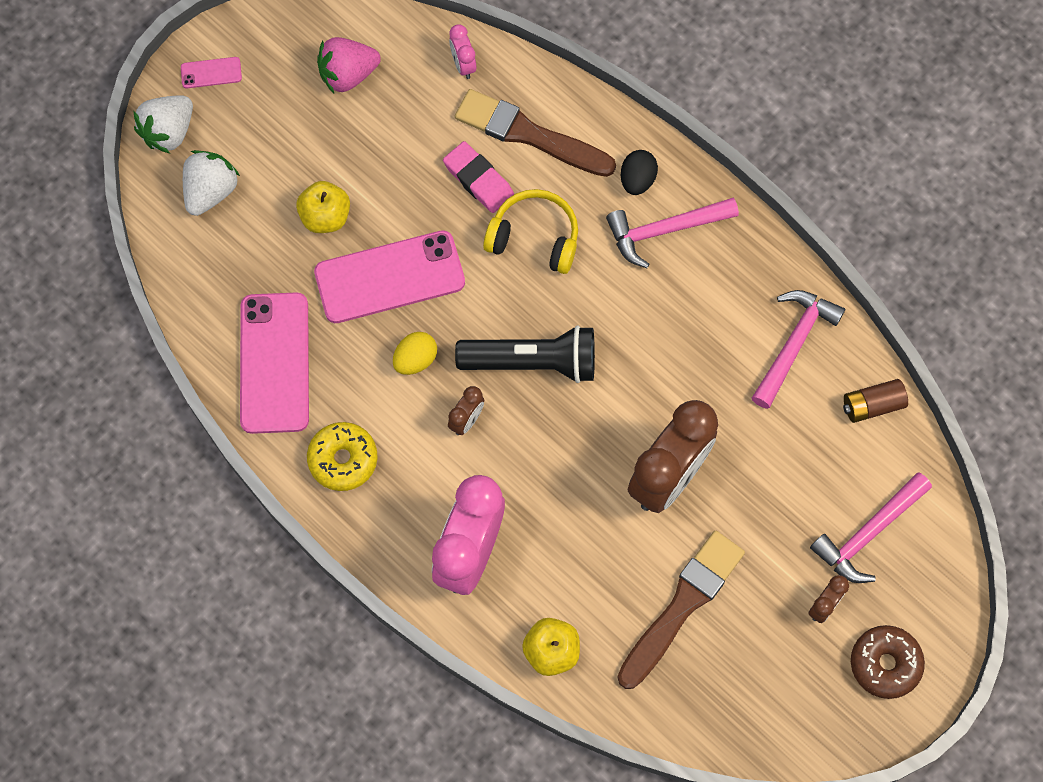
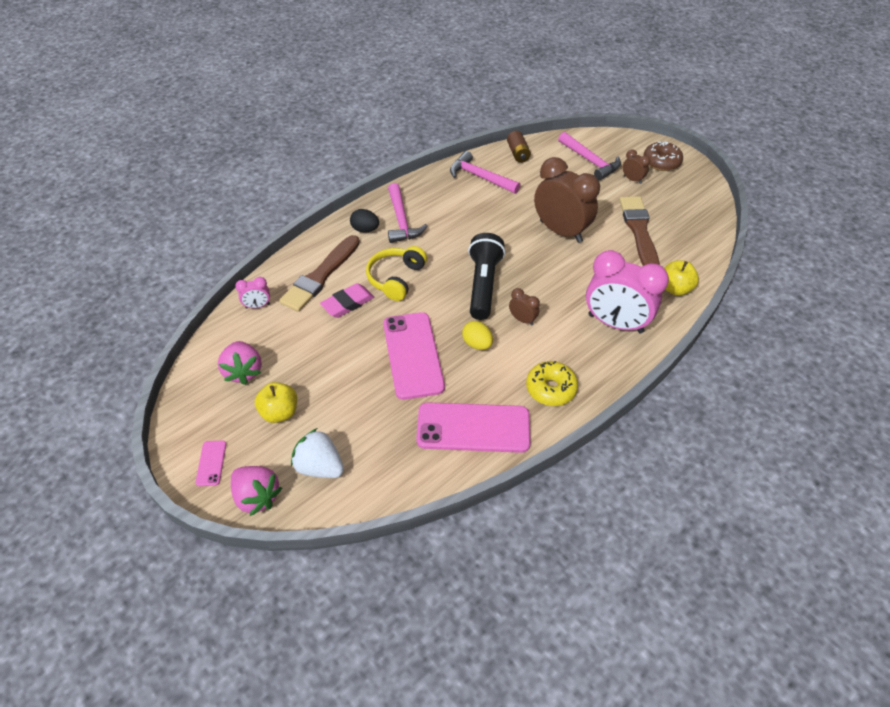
camera: 85 degrees left, 20 degrees down
white strawberry [133,95,193,154] -> pink strawberry [231,466,282,516]
yellow apple [296,181,350,233] -> yellow apple moved to [255,382,297,423]
brown brush [617,531,745,689] -> brown brush turned 45 degrees clockwise [619,196,660,266]

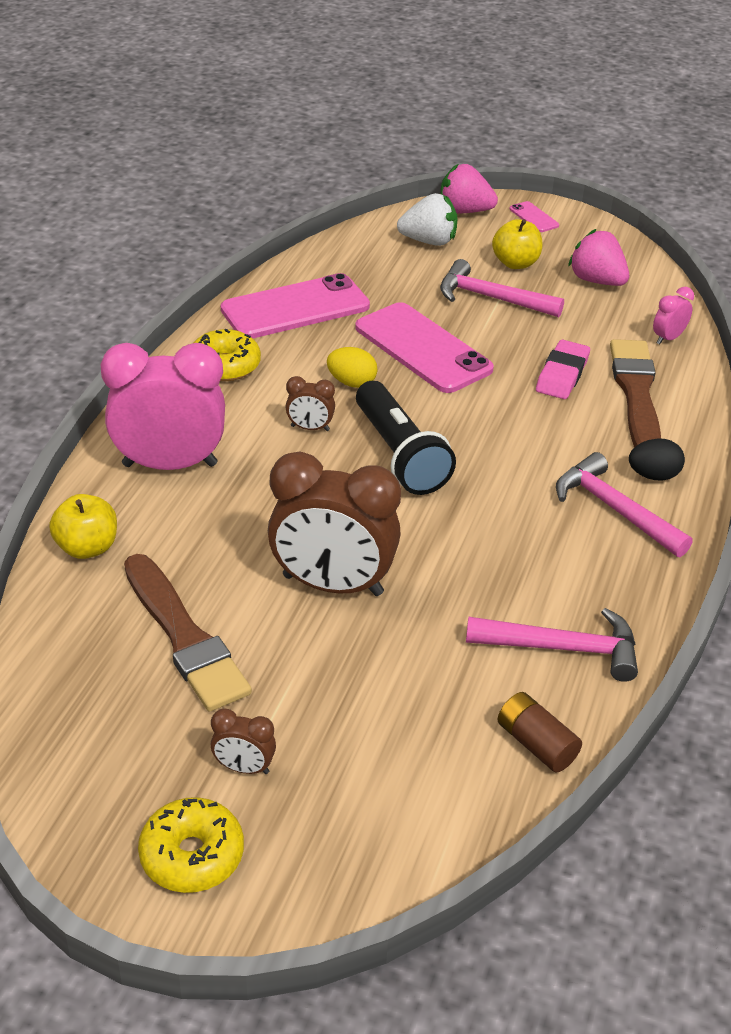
camera: 150 degrees right, 10 degrees down
yellow headphones [366,246,427,301] -> none
pink hammer [558,132,621,180] -> pink hammer moved to [440,259,564,317]
brown donut [644,142,683,171] -> yellow donut [138,797,244,893]

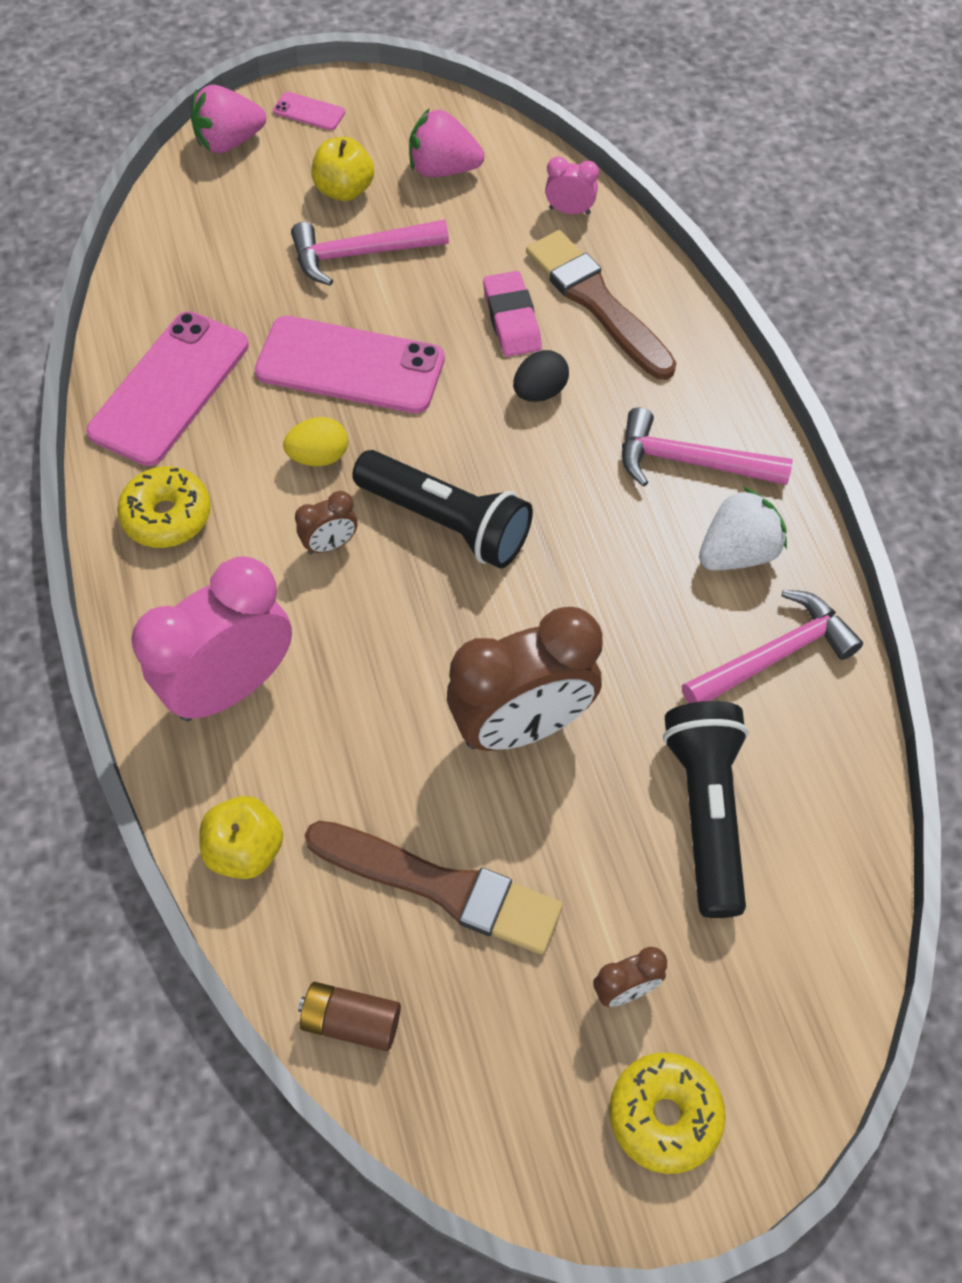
camera: 35 degrees left, 20 degrees up
white strawberry [397,193,458,246] -> white strawberry moved to [699,487,787,571]
brown battery [497,692,582,773] -> brown battery moved to [298,982,401,1051]
black egg [629,438,685,480] -> black egg moved to [513,350,569,402]
pink clock [653,287,694,345] -> pink clock turned 90 degrees clockwise [545,156,599,215]
none -> black flashlight [663,701,749,918]

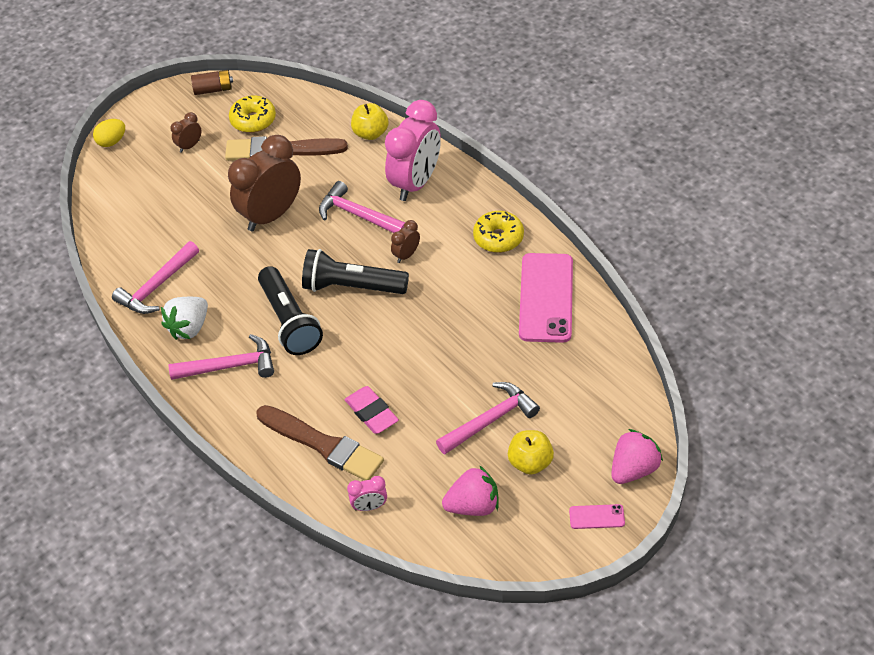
camera: 160 degrees right, 10 degrees down
pink phone [255,316,445,413] -> none
yellow egg [283,417,348,466] -> yellow egg moved to [93,119,125,147]
brown battery [298,982,401,1051] -> brown battery moved to [191,70,233,95]
black egg [513,350,569,402] -> none
yellow donut [609,1053,726,1174] -> yellow donut moved to [229,96,276,133]
black flashlight [663,701,749,918] -> black flashlight moved to [258,266,323,355]
none -> pink hammer [319,181,405,233]

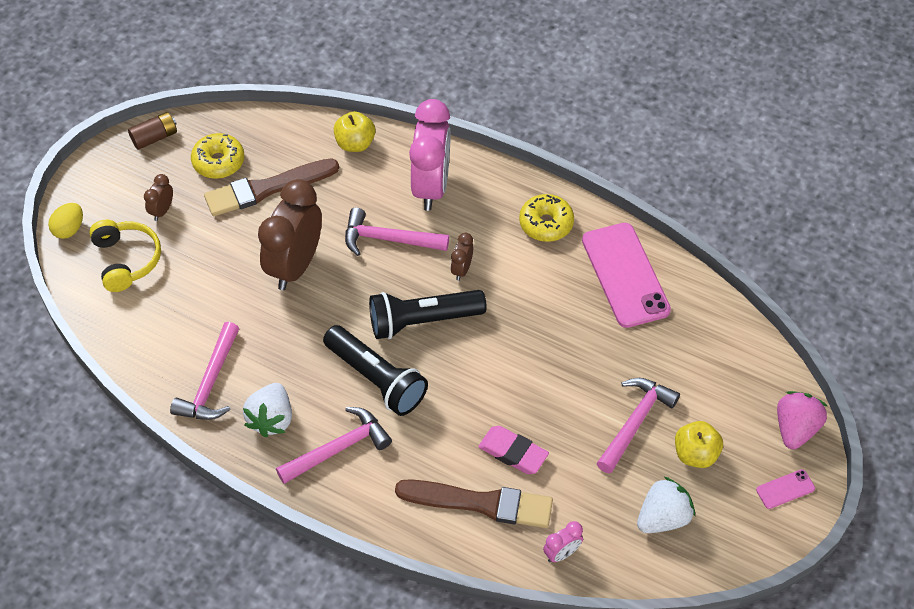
camera: 25 degrees left, 5 degrees up
pink strawberry [442,465,499,516] -> white strawberry [637,477,695,533]
none -> yellow headphones [89,220,161,292]

